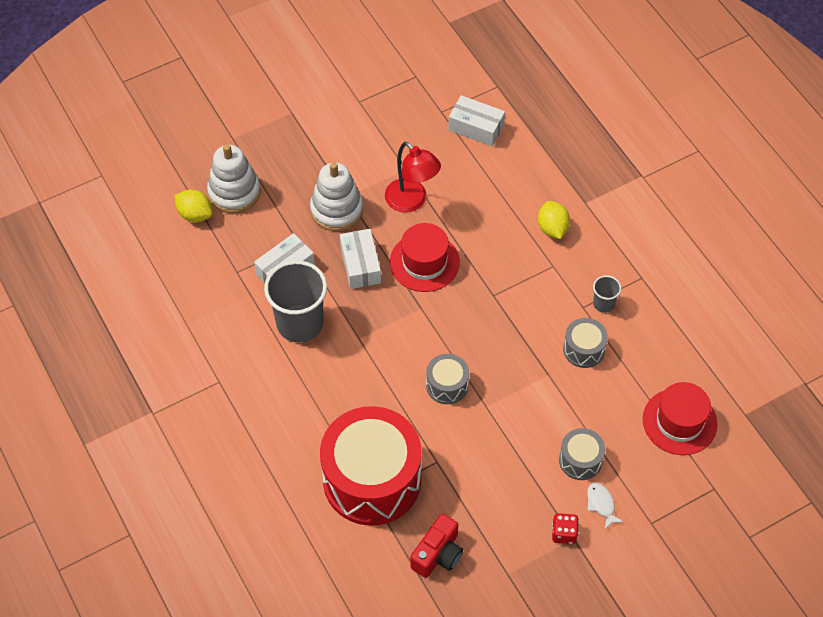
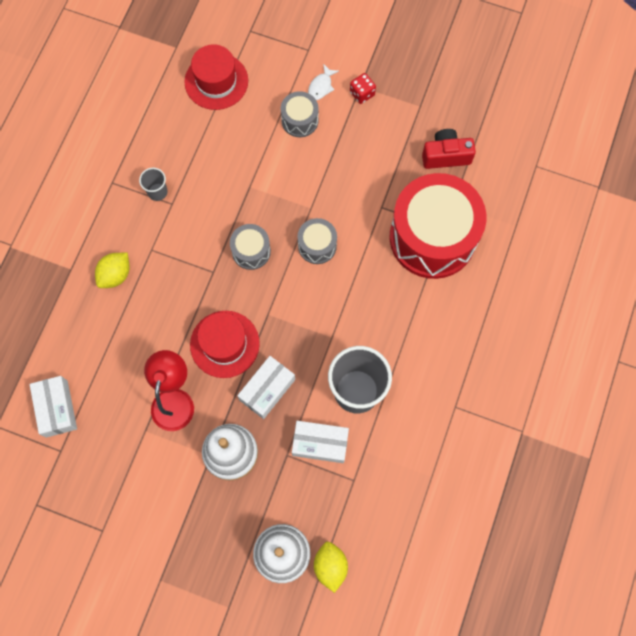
camera: 130 degrees left, 15 degrees up
grey drum [563,318,608,368] -> grey drum moved to [230,224,271,270]

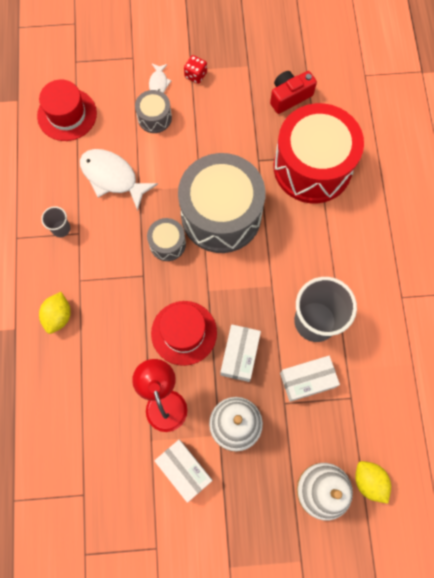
camera: 25 degrees left, 0 degrees up
white box [29,376,77,438] -> white box moved to [154,440,212,503]
grey drum [298,218,337,264] -> grey drum [178,153,266,253], size x2.25
none -> white fish [80,149,158,211]

